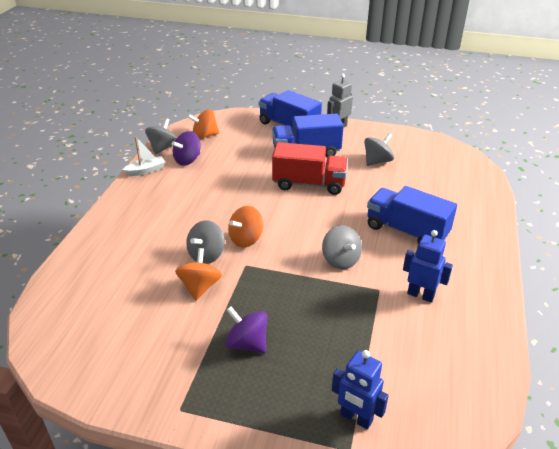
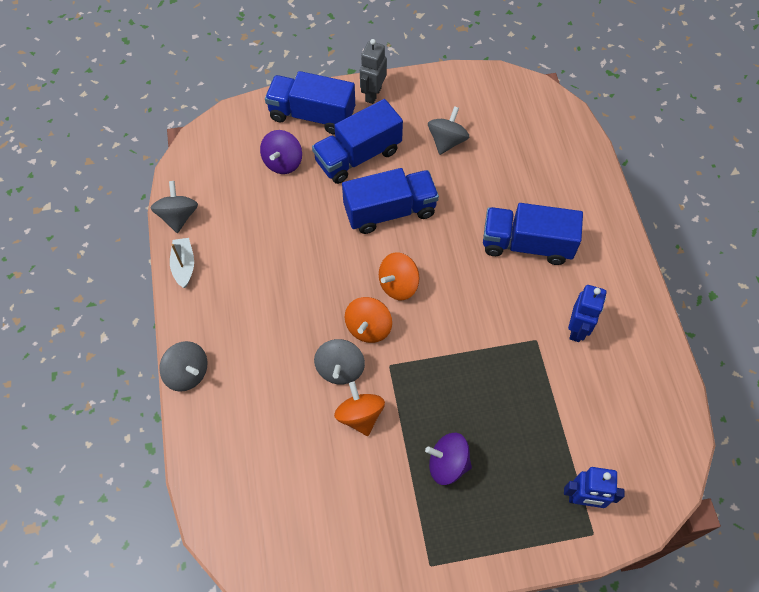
camera: 25 degrees left, 25 degrees up
white boat [122,136,165,176] -> white boat turned 45 degrees counterclockwise [170,238,194,288]
purple spinning top [172,131,201,166] -> purple spinning top moved to [260,130,302,174]
orange spinning top [188,109,219,139] -> orange spinning top moved to [379,252,419,300]
red truck [272,142,348,195] -> blue truck [342,168,439,234]
grey spinning top [322,225,362,269] -> grey spinning top moved to [159,341,208,392]
blue robot [403,230,453,302] -> blue robot turned 105 degrees clockwise [568,285,606,342]

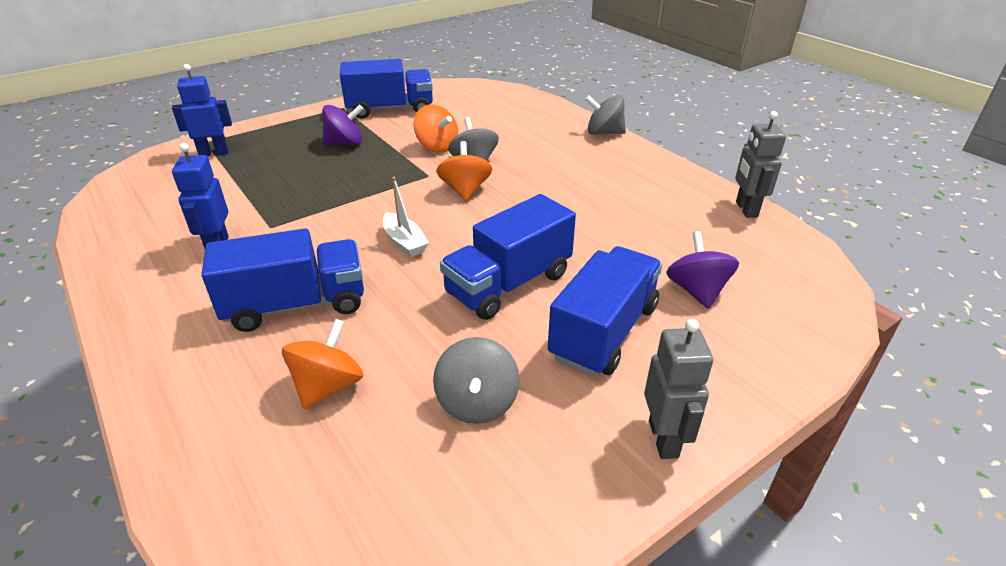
camera: 155 degrees right, 25 degrees down
grey spinning top [151,181,198,233] -> grey robot [735,111,786,218]
white boat [170,238,194,288] -> white boat moved to [383,177,429,257]
blue truck [265,71,355,135] -> blue truck moved to [340,59,433,119]
orange spinning top [379,252,419,300] -> orange spinning top moved to [282,318,363,410]

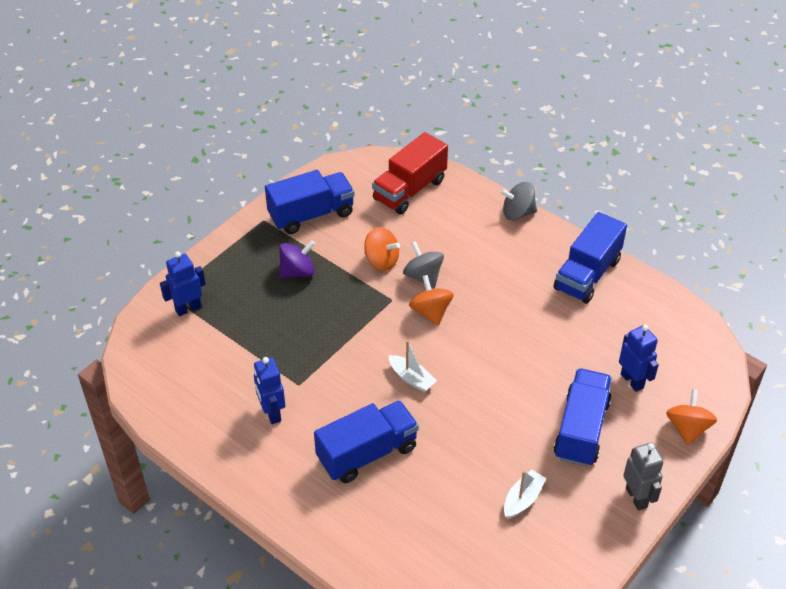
camera: 15 degrees left, 10 degrees up
orange spinning top [282,318,363,410] -> orange spinning top moved to [666,389,717,445]
grey spinning top [433,337,520,424] -> white boat [504,469,547,519]
blue truck [440,194,576,320] -> blue truck moved to [553,212,627,304]
purple spinning top [666,231,739,309] -> blue robot [619,325,659,392]
grey robot [735,111,786,218] -> none
none -> red truck [372,132,448,214]

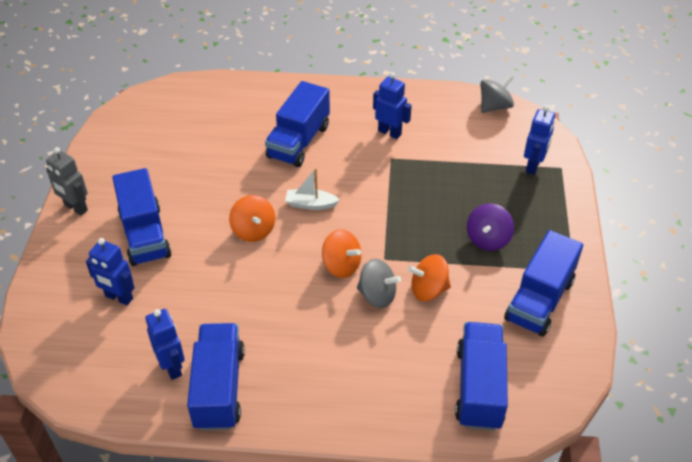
camera: 145 degrees right, 0 degrees up
red truck [372,132,448,214] -> blue truck [455,322,508,431]
grey spinning top [500,182,537,221] -> grey spinning top moved to [480,75,514,113]
white boat [504,469,547,519] -> none
orange spinning top [666,389,717,445] -> orange spinning top moved to [229,195,275,242]
none -> blue robot [145,309,185,380]

